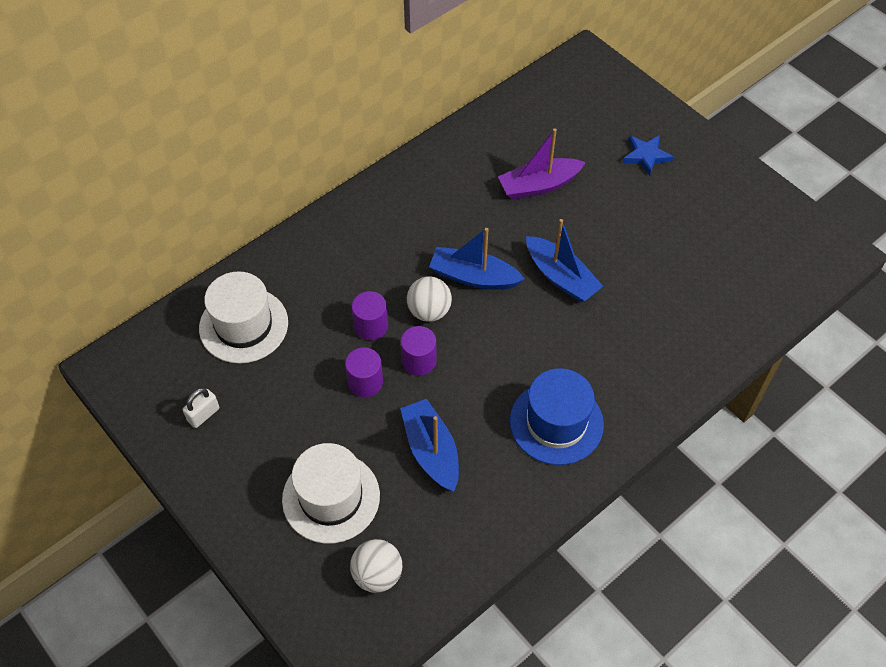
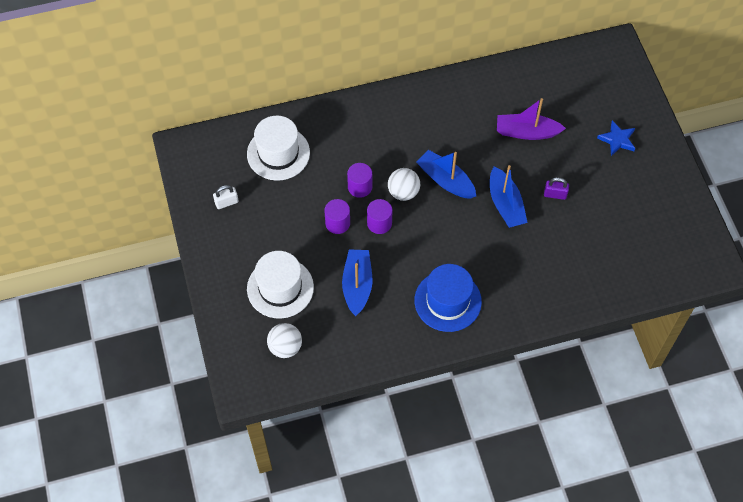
camera: 25 degrees right, 5 degrees up
none -> purple padlock [544,177,569,200]

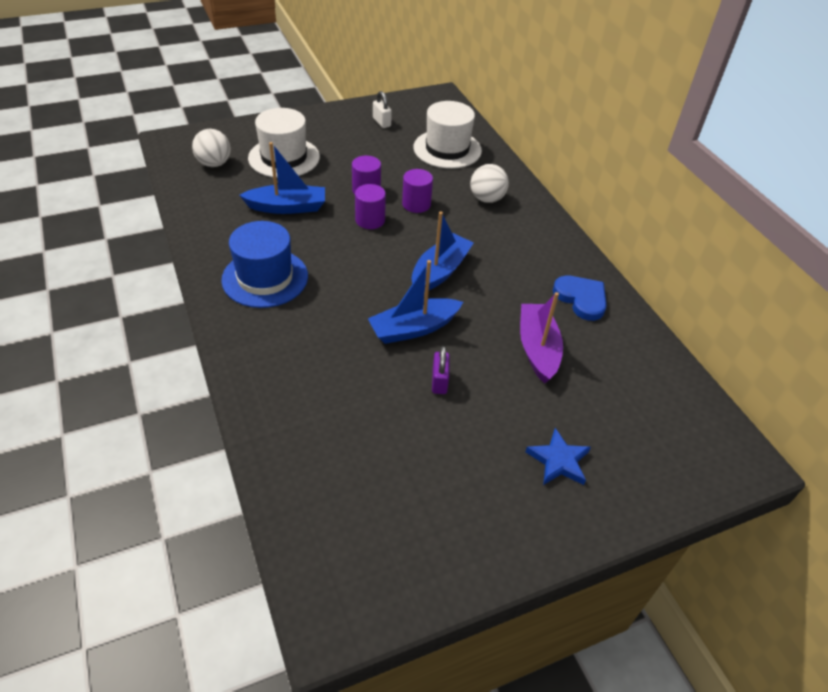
camera: 80 degrees right, 15 degrees down
white ball [388,168,420,201] -> white ball moved to [470,164,509,203]
none -> blue heart [553,276,607,321]

